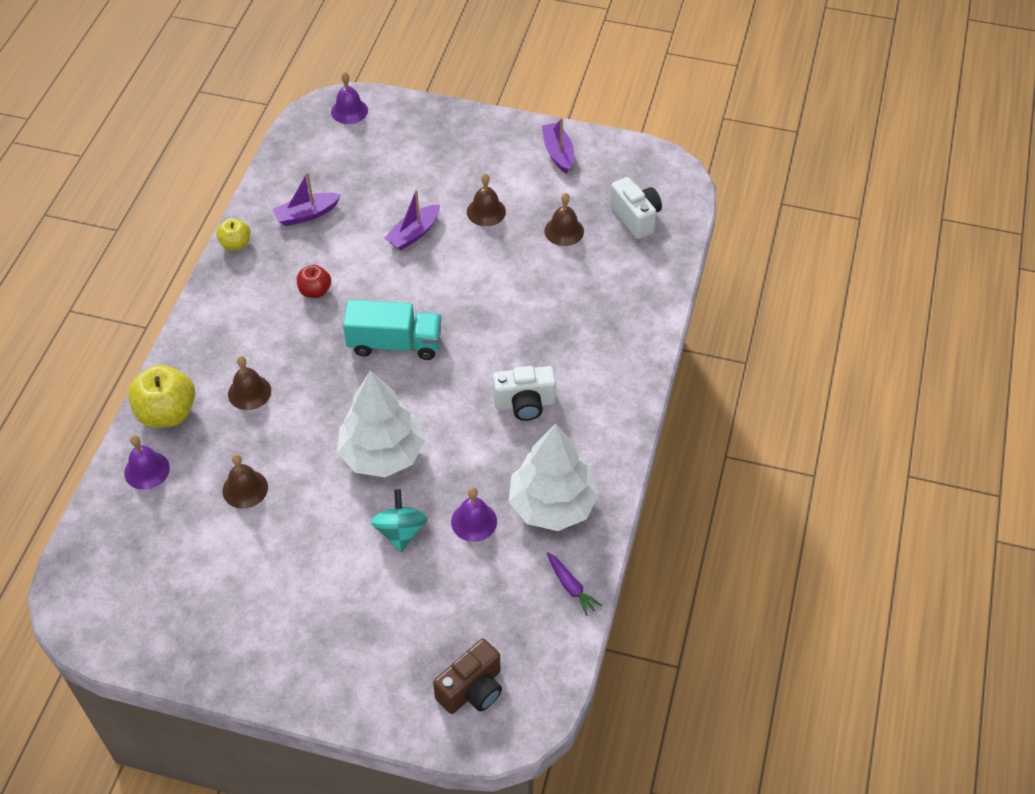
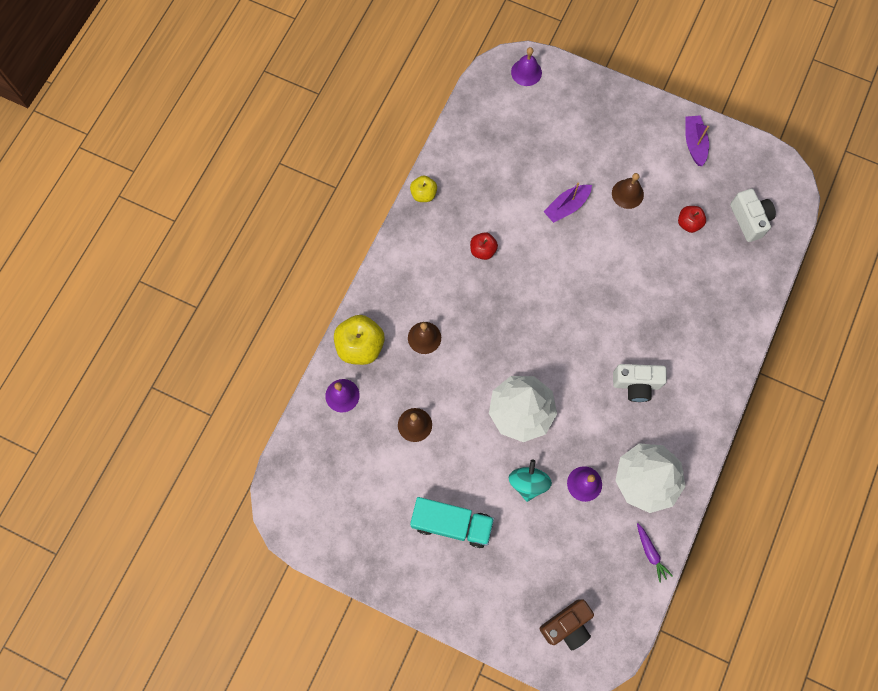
camera: 10 degrees right, 20 degrees up
purple boat [272,172,341,226] -> none
turquoise truck [343,300,441,360] -> turquoise truck moved to [410,497,494,548]
brown bell [544,193,584,246] -> red apple [678,206,706,233]

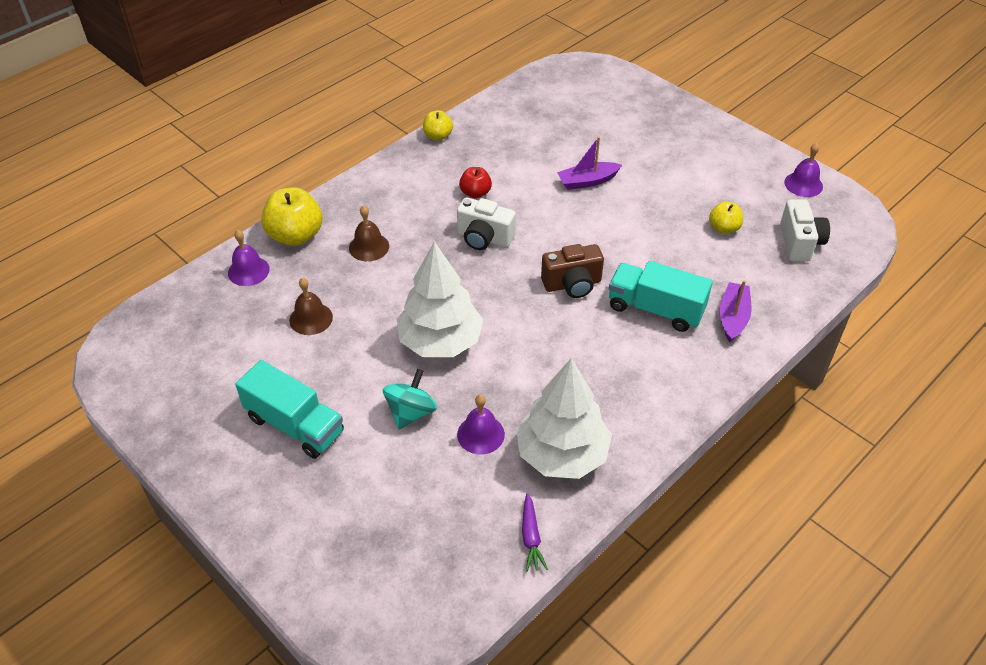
camera: 20 degrees right, 25 degrees down
purple bell [511,47,542,86] -> purple bell moved to [784,143,823,197]
brown camera [540,599,594,651] -> brown camera moved to [541,244,604,298]
brown bell [612,173,644,209] -> none
white camera [613,364,667,402] -> white camera moved to [457,197,516,250]
red apple [678,206,706,233] -> yellow apple [709,201,743,234]
purple boat [685,115,709,166] -> purple boat moved to [720,280,752,342]
none -> turquoise truck [609,261,713,332]

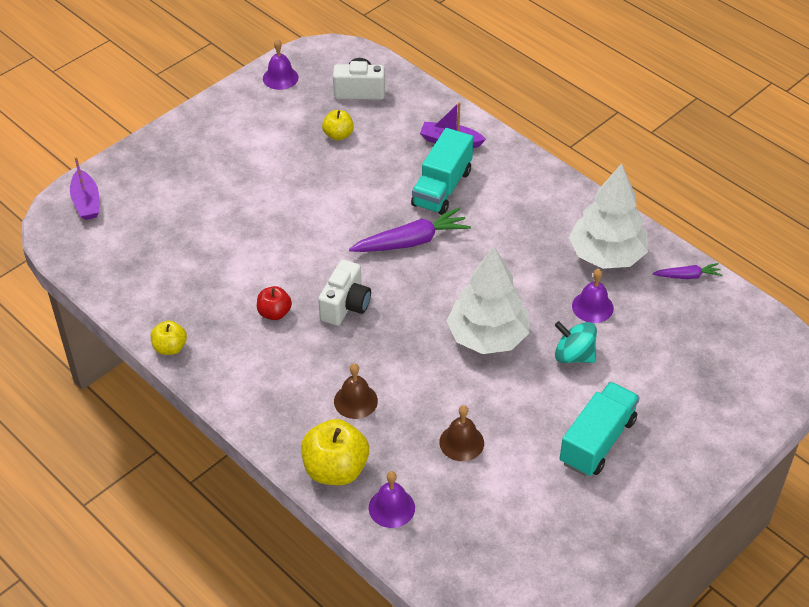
camera: 90 degrees left, 0 degrees up
brown camera [541,244,604,298] -> purple carrot [349,208,471,252]
purple boat [557,137,622,190] -> purple boat moved to [70,157,99,220]

